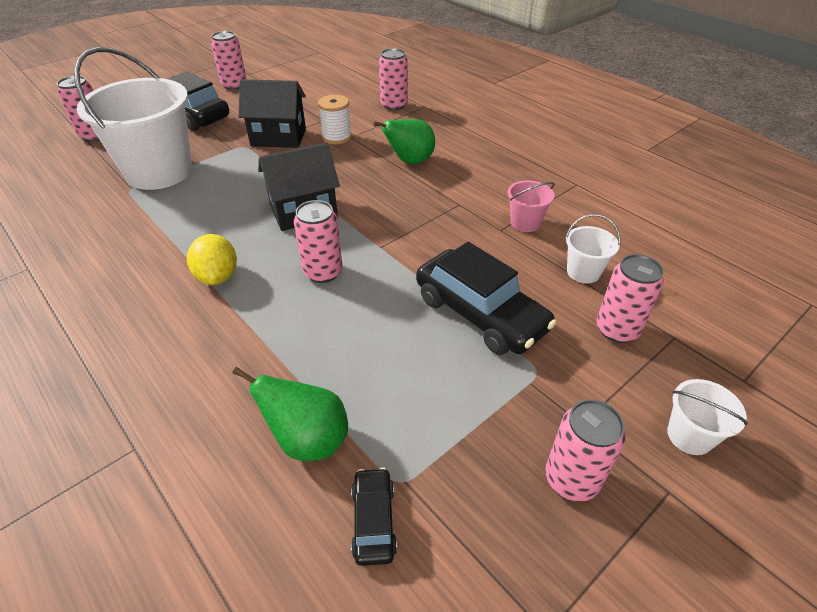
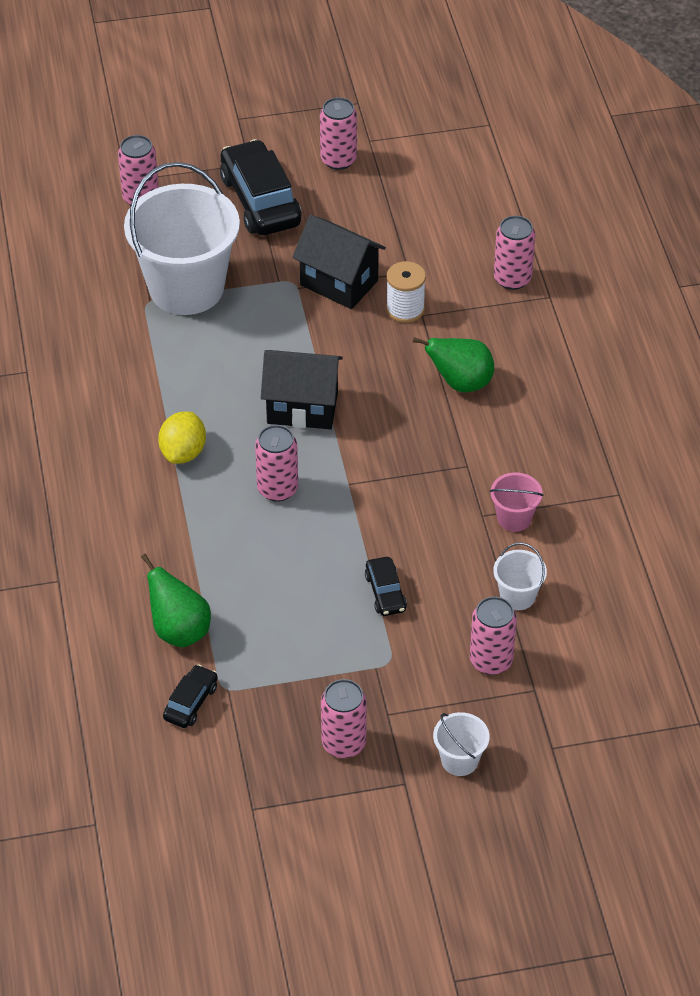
camera: 30 degrees right, 5 degrees up
black car [416,242,556,355] -> black car [365,557,407,616], size x0.49

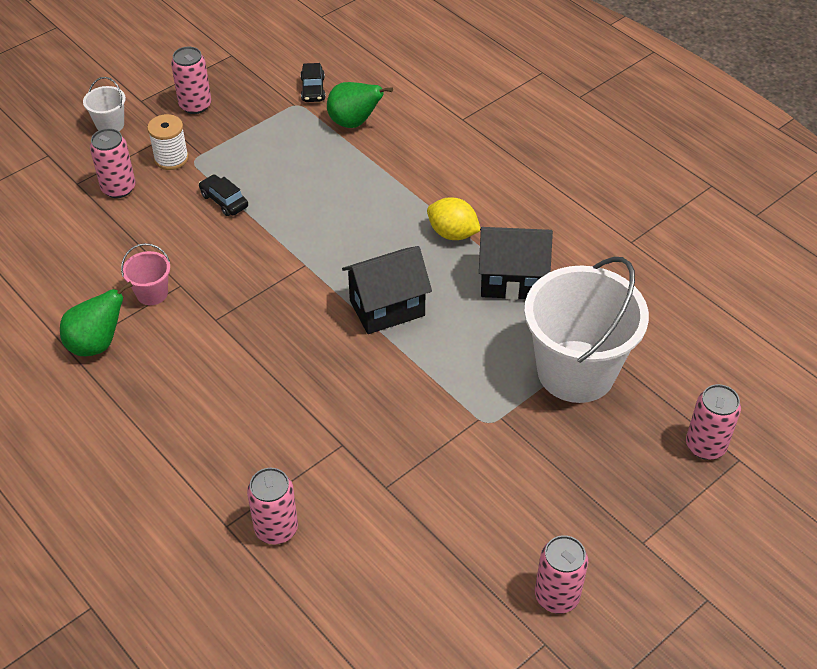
camera: 150 degrees right, 0 degrees up
yellow lemon [158,411,206,464] -> yellow lemon turned 45 degrees counterclockwise [427,197,480,240]
black car [220,139,302,235] -> none
pink can [255,425,298,502] -> none
black house [292,215,386,309] -> black house moved to [479,227,553,300]
white spool [386,261,426,323] -> white spool moved to [147,114,189,170]
green pear [413,337,494,392] -> green pear moved to [60,282,133,356]
white bucket [493,543,547,610] -> none

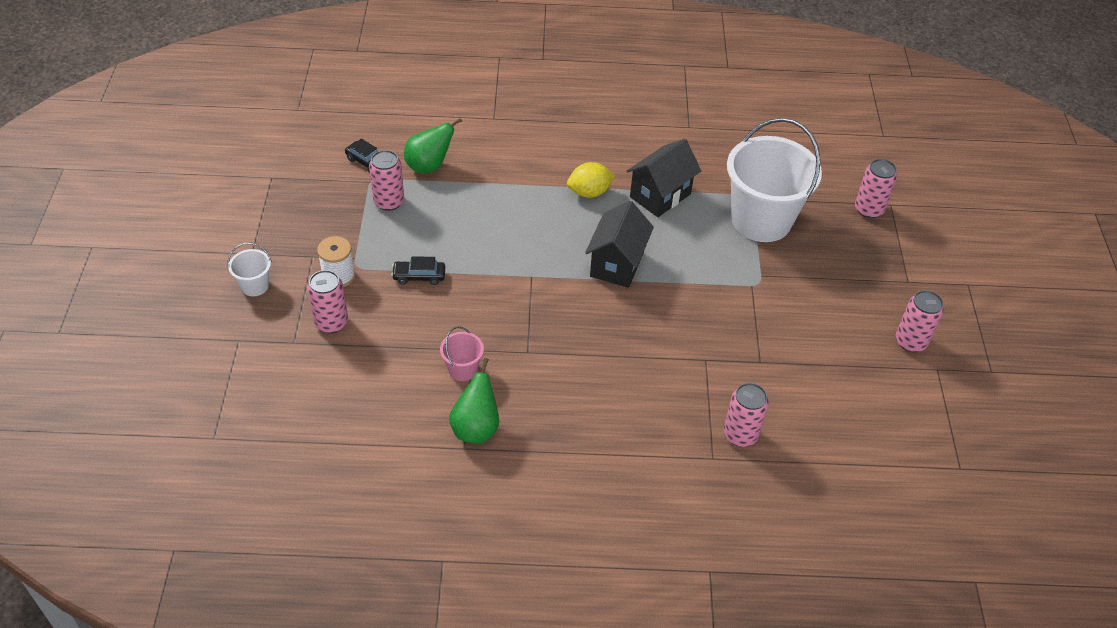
camera: 50 degrees left, 0 degrees up
pink can [171,47,211,114] -> pink can moved to [369,150,404,211]

